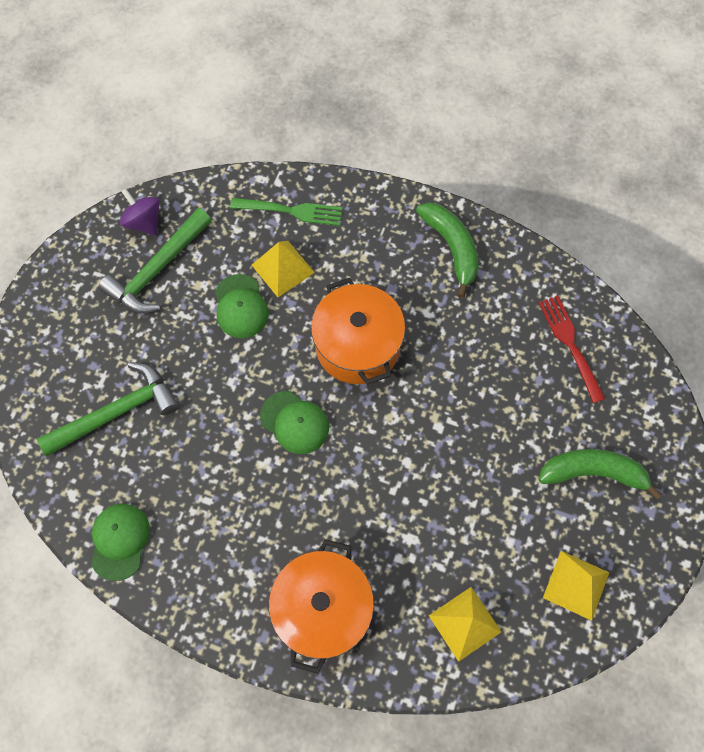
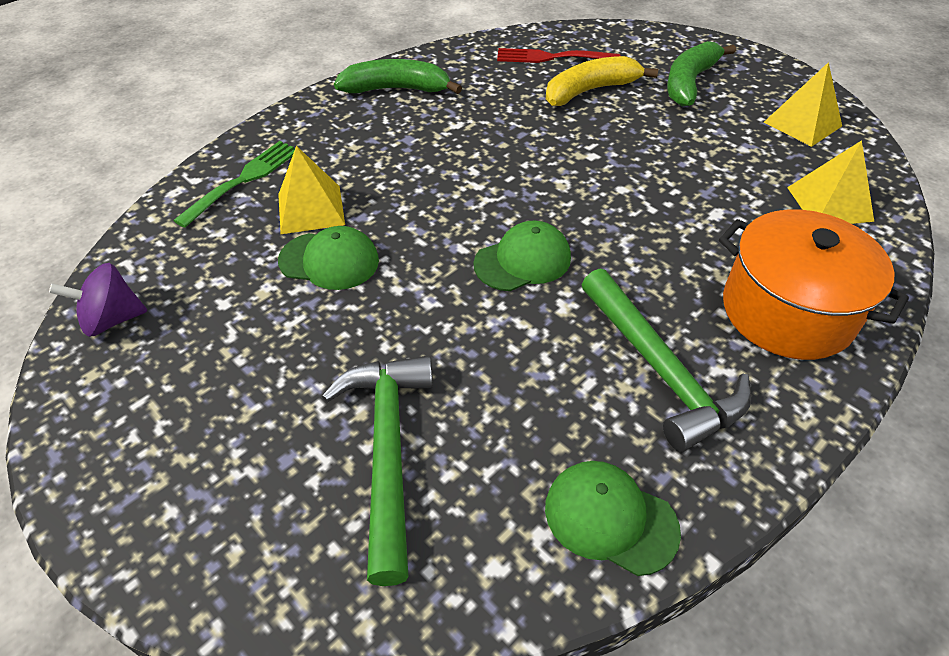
camera: 65 degrees left, 20 degrees down
green hammer [99,208,212,313] -> green hammer moved to [582,268,751,452]
orange pot [311,278,405,385] -> none
none -> yellow banana [546,56,658,106]

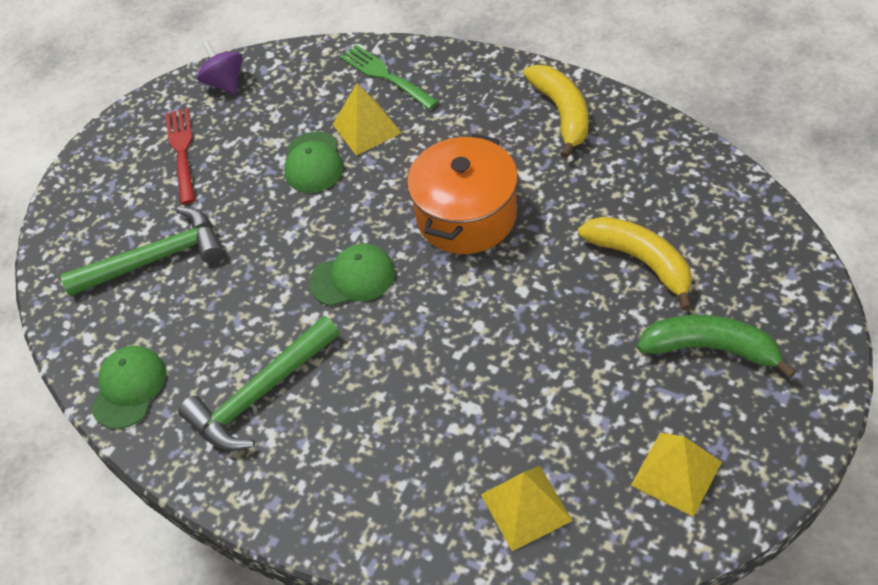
camera: 80 degrees right, 5 degrees up
green fork [173,141,295,228] -> green fork turned 150 degrees counterclockwise [340,45,439,110]
green banana [334,59,462,94] -> yellow banana [524,65,589,159]
green cap [473,221,571,291] -> green cap turned 60 degrees counterclockwise [309,244,395,306]
red fork [497,48,620,63] -> red fork moved to [165,108,195,204]
orange pot [719,210,909,360] -> orange pot moved to [407,134,518,254]

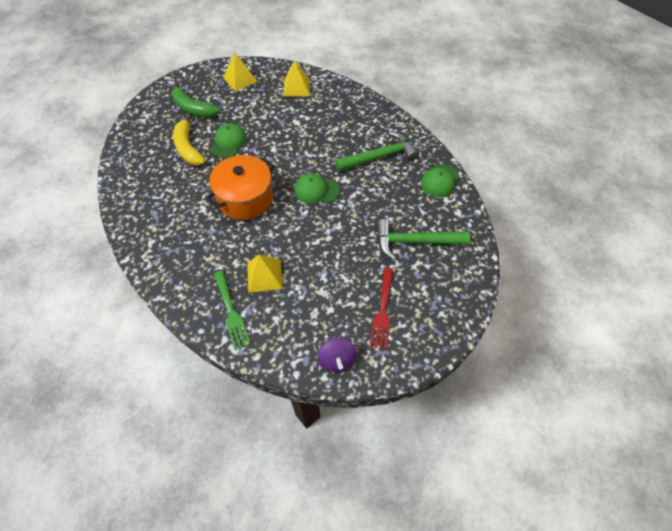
camera: 165 degrees left, 5 degrees up
green cap [284,132,343,193] -> green cap moved to [211,123,247,158]
yellow banana [524,65,589,159] -> none

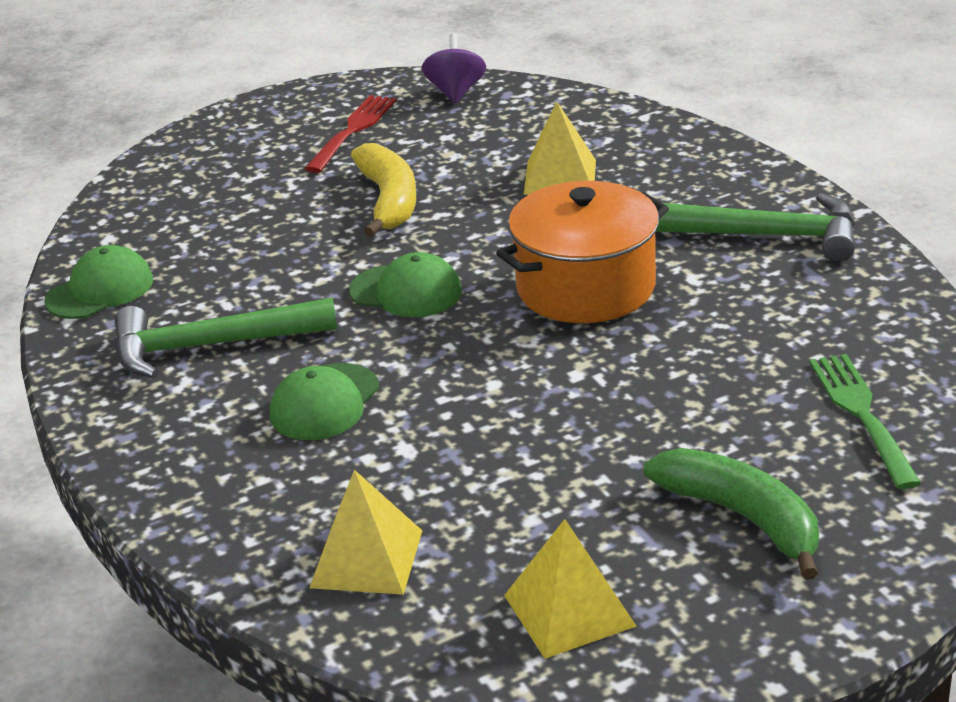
camera: 165 degrees left, 25 degrees down
yellow banana [173,115,205,165] -> yellow banana moved to [351,143,416,237]
green cap [211,123,247,158] -> green cap moved to [270,363,380,440]
green fork [214,271,251,350] -> green fork moved to [809,354,921,489]
green hammer [376,219,470,260] -> green hammer moved to [656,193,855,262]

